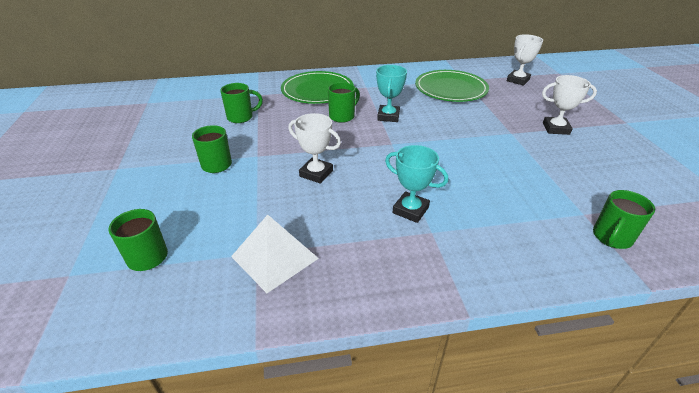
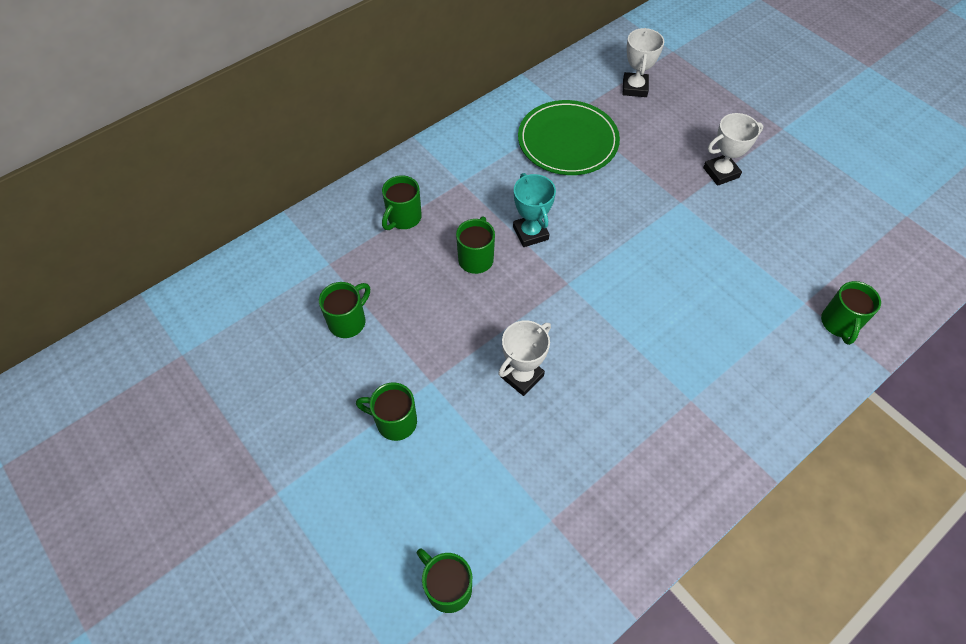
camera: 30 degrees left, 20 degrees up
white pyramid [231,215,319,293] -> none
green plate [281,71,354,104] -> green mug [382,175,422,230]
white trophy [288,113,341,184] -> white trophy turned 45 degrees counterclockwise [498,320,551,396]
turquoise trophy [385,145,448,223] -> none

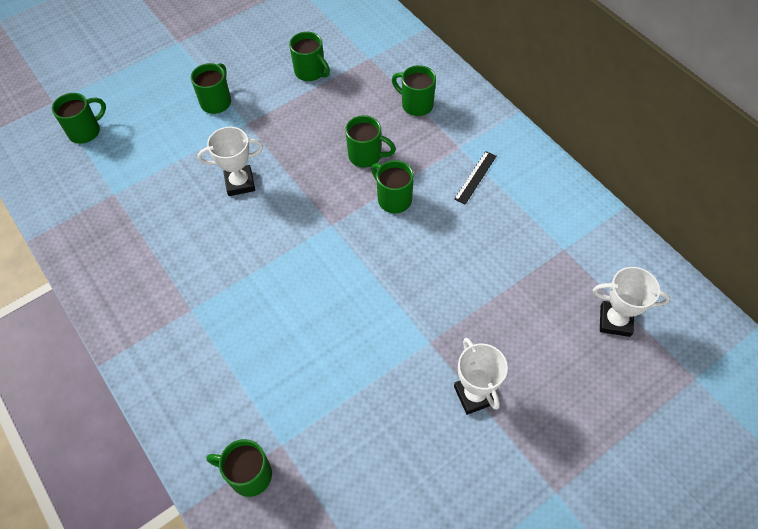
camera: 95 degrees right, 0 degrees up
white trophy [498,320,551,396] -> white trophy turned 60 degrees counterclockwise [198,127,263,196]
turquoise trophy [513,173,556,247] -> green mug [371,160,414,213]
green plate [518,100,620,175] -> none
none -> black ruler [454,151,496,204]

